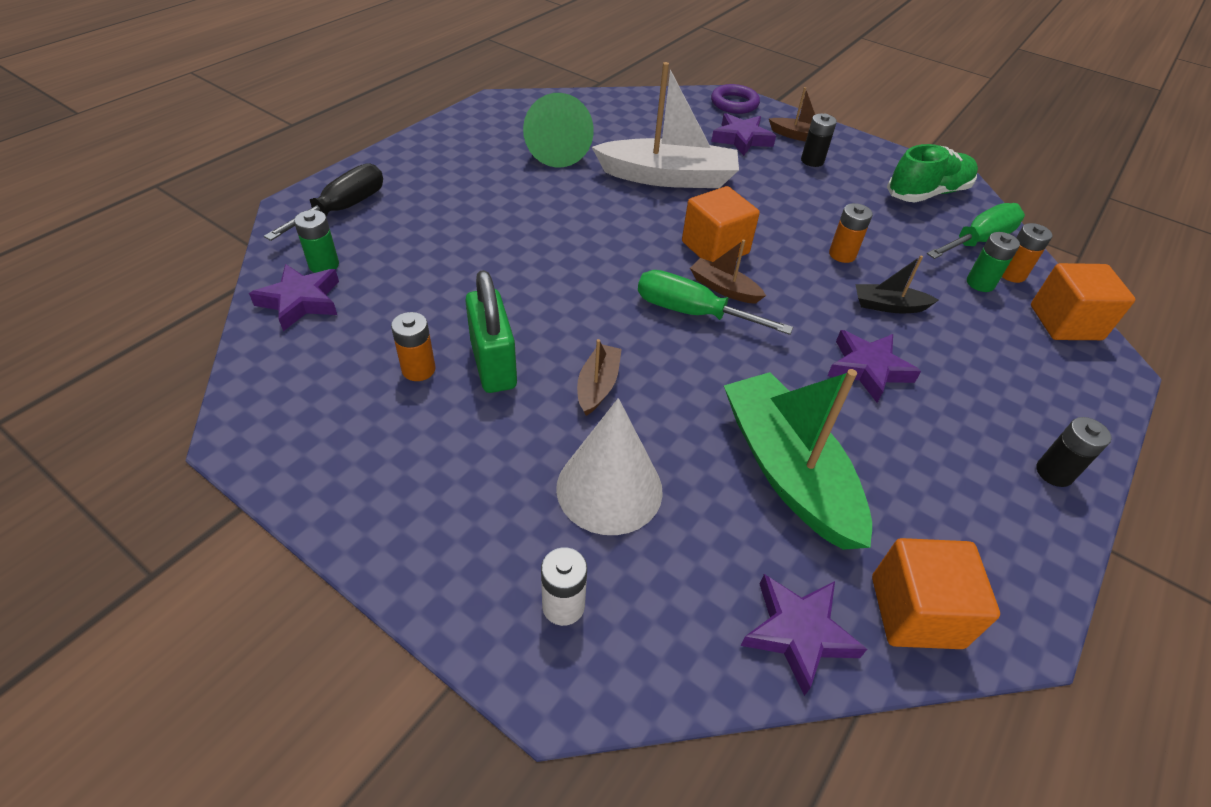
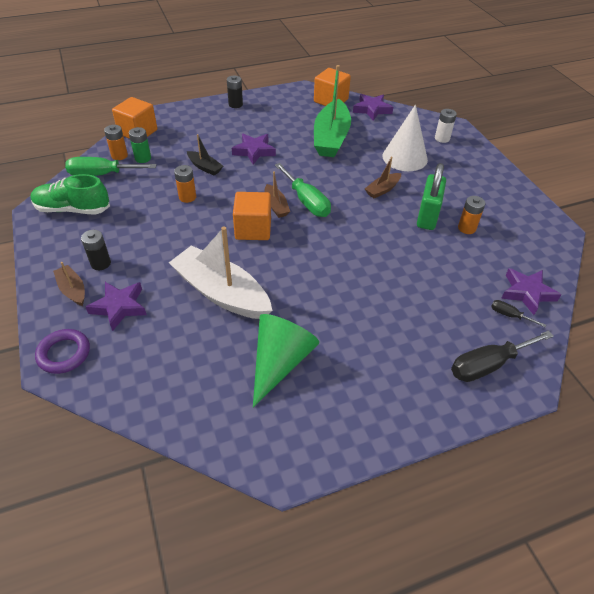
camera: 145 degrees left, 0 degrees up
green battery [294,210,339,273] -> black screwdriver [491,300,546,327]

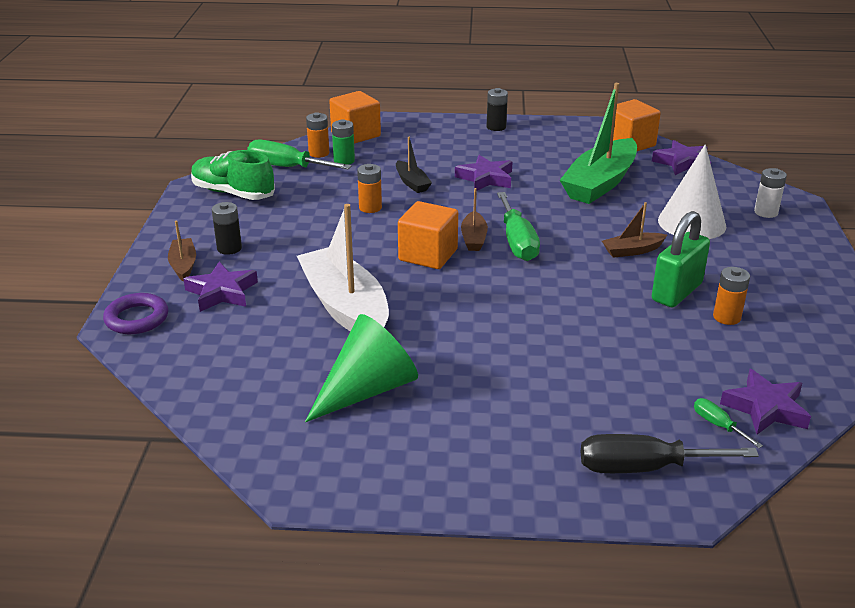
camera: 25 degrees right, 15 degrees down
black screwdriver [491,300,546,327] -> green screwdriver [694,398,763,448]

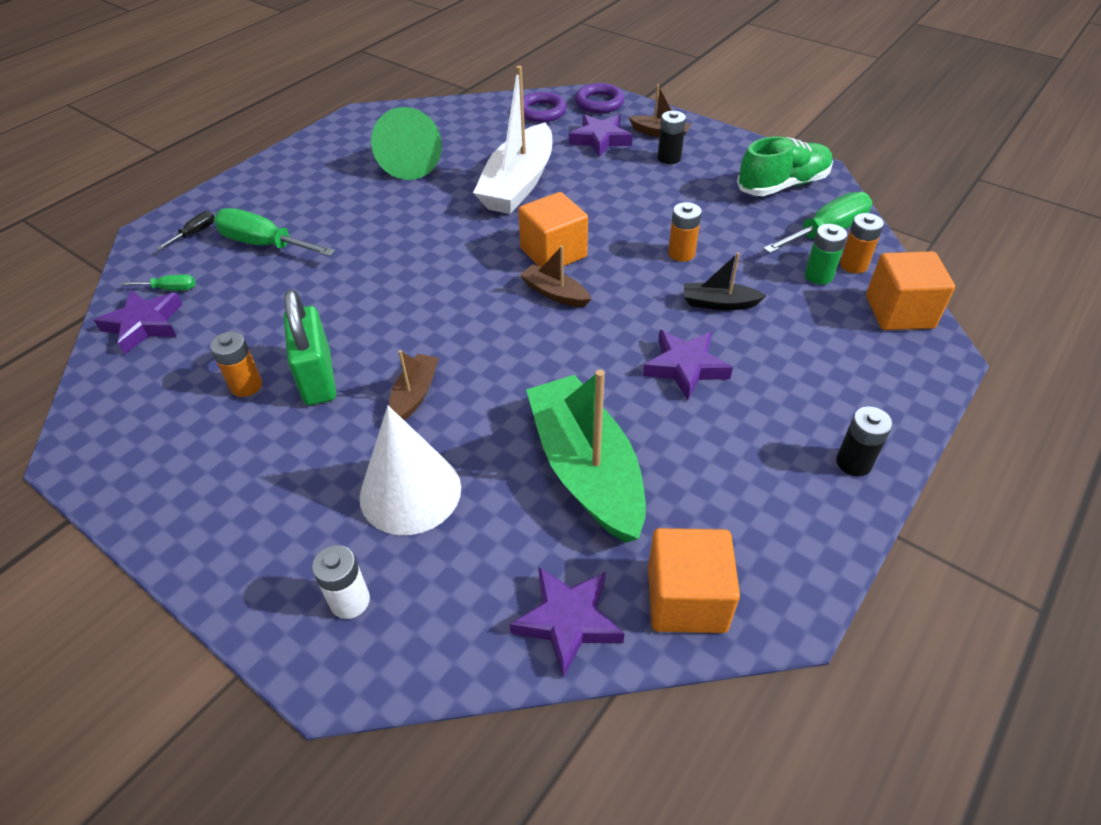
camera: 125 degrees right, 15 degrees up
white boat [297,204,389,332] -> white boat turned 105 degrees clockwise [473,66,552,214]
green screwdriver [497,192,540,261] -> green screwdriver moved to [214,208,335,256]
black screwdriver [581,434,759,473] -> black screwdriver [157,211,214,250], size x0.49
none -> purple ring [523,91,567,123]

